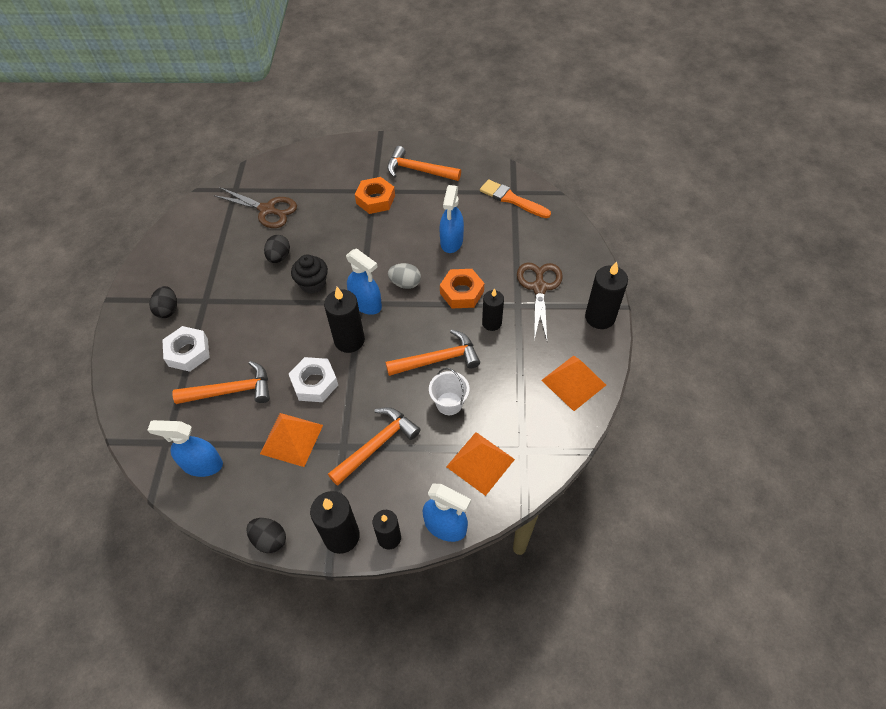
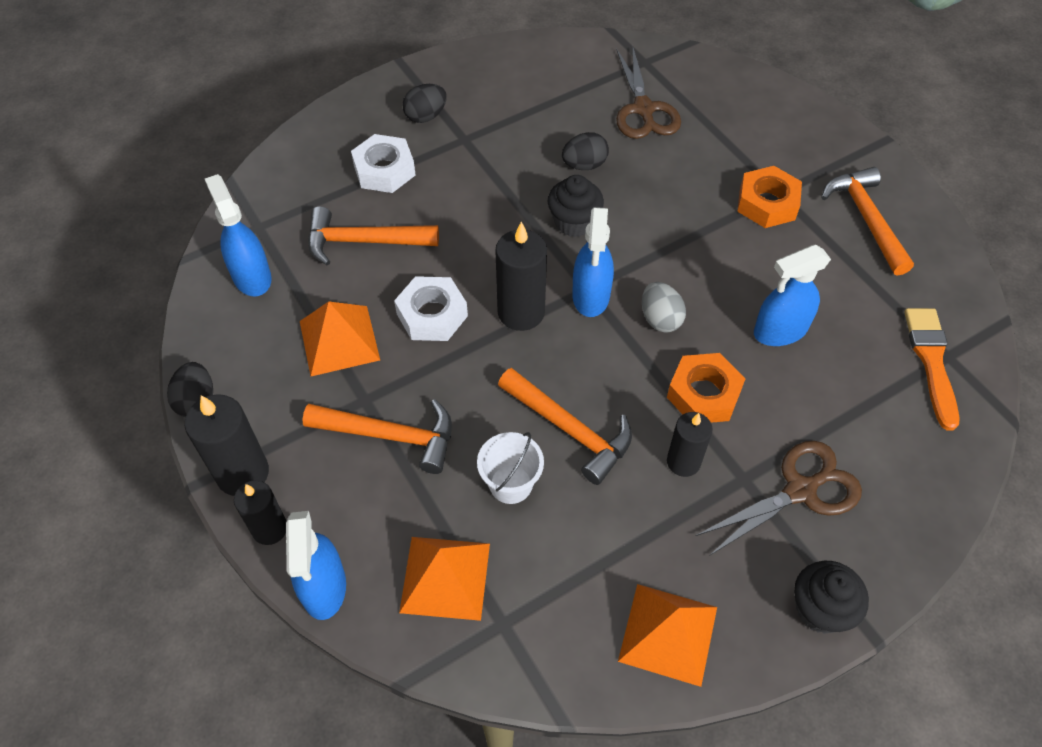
camera: 55 degrees right, 0 degrees up
orange hammer [172,361,270,404] -> orange hammer turned 135 degrees clockwise [308,206,439,266]
black candle [585,261,628,329] -> black cupcake [794,561,869,634]

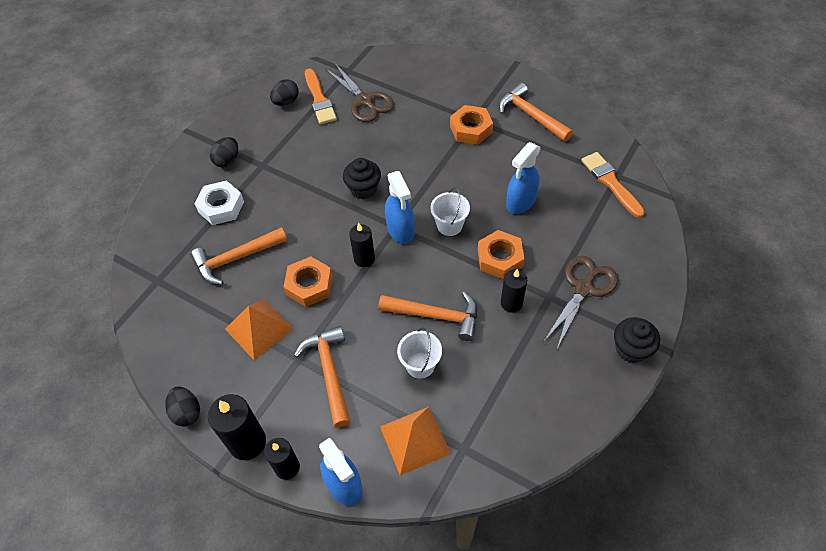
camera: 25 degrees left, 0 degrees up
blue spray bottle [205,174,272,296] -> none
orange hammer [303,399,452,474] -> orange hammer turned 90 degrees counterclockwise [294,326,351,428]
white nut [394,276,468,341] -> orange nut [284,257,333,307]
black candle [495,222,547,331] -> black candle [349,223,375,267], size x0.65
black egg [562,132,609,170] -> black egg moved to [270,79,299,106]
orange pyramid [618,584,717,687] -> none
grey egg [642,282,686,333] -> white bucket [430,187,470,236]
none -> orange brush [305,69,337,124]

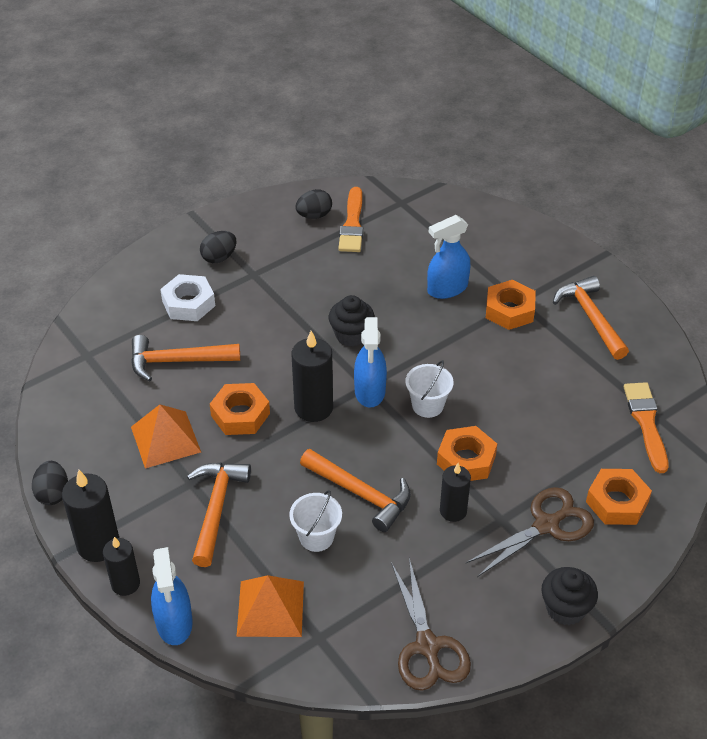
camera: 20 degrees right, 10 degrees down
brown scissors [326,64,394,122] -> brown scissors moved to [391,558,471,691]
black candle [349,223,375,267] -> black candle [292,331,333,422], size x1.53
blue spray bottle [506,142,541,214] -> blue spray bottle moved to [427,215,471,299]
none -> orange nut [586,469,652,525]

